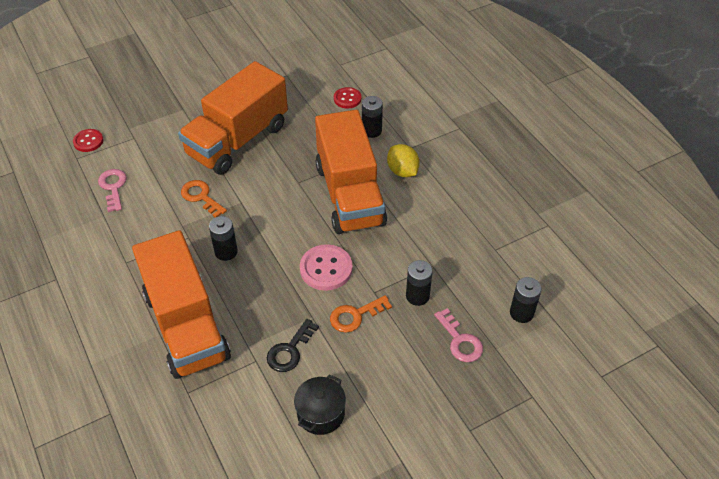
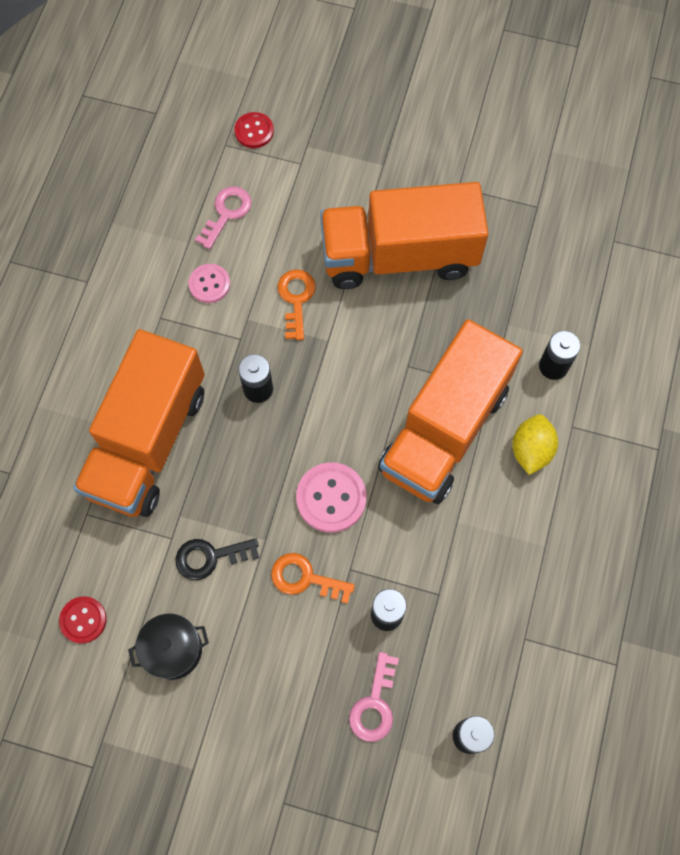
camera: 45 degrees right, 20 degrees up
red button [334,87,362,109] -> red button moved to [59,596,107,644]
none -> pink button [188,264,230,303]

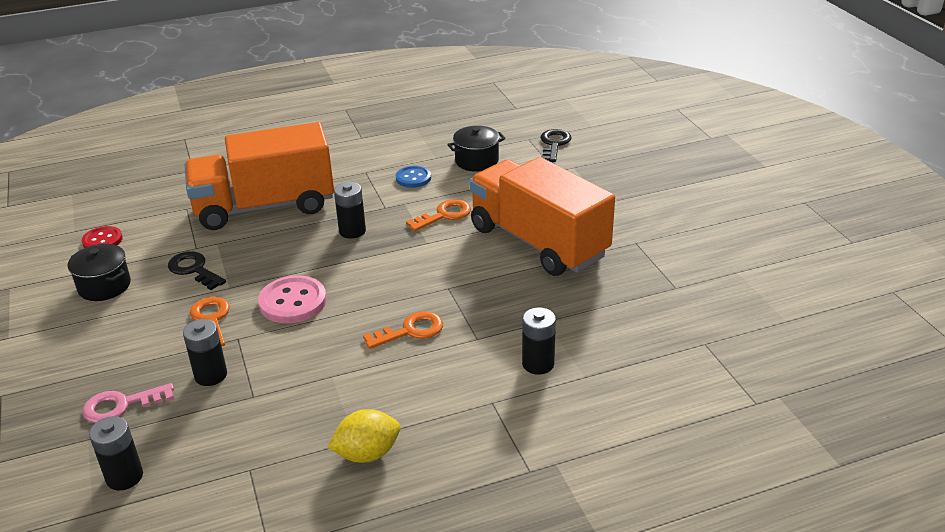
camera: 55 degrees right, 35 degrees down
pink button [188,264,230,303] -> blue button [396,166,431,188]
pink key [195,186,252,249] -> black pot [447,126,505,172]
red button [234,112,274,148] -> black key [540,129,571,162]
orange truck [378,319,523,504] -> orange key [363,311,443,349]
yellow lemon [512,414,558,475] -> yellow lemon moved to [327,409,400,463]

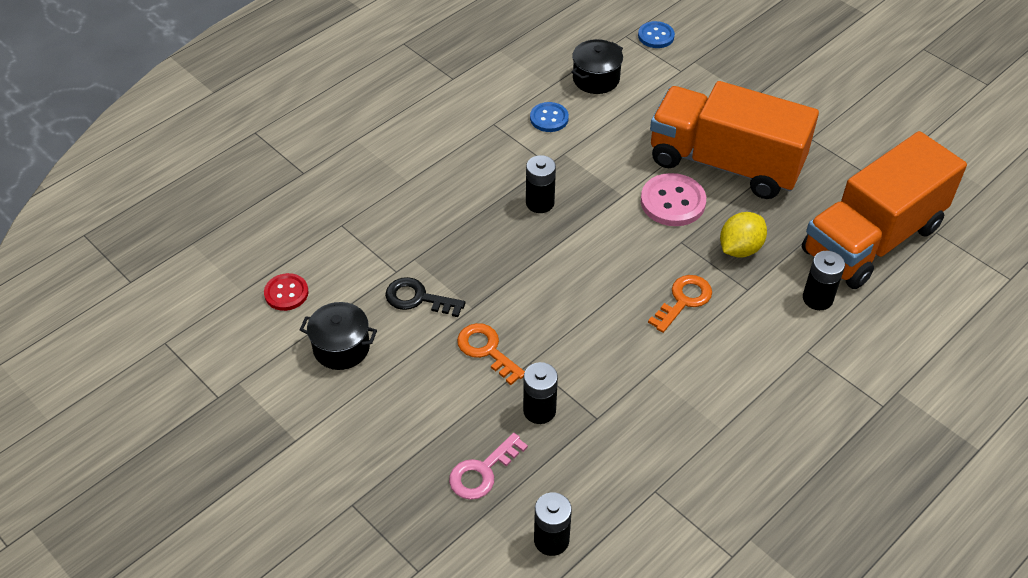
camera: 25 degrees left, 15 degrees up
orange truck [184,122,334,230] -> orange truck moved to [802,131,967,289]
pink button [258,275,327,323] -> pink button moved to [641,173,706,226]
yellow lemon [327,409,400,463] -> yellow lemon moved to [720,212,767,257]
orange key [406,199,471,231] -> none
black key [540,129,571,162] -> blue button [638,21,675,48]

